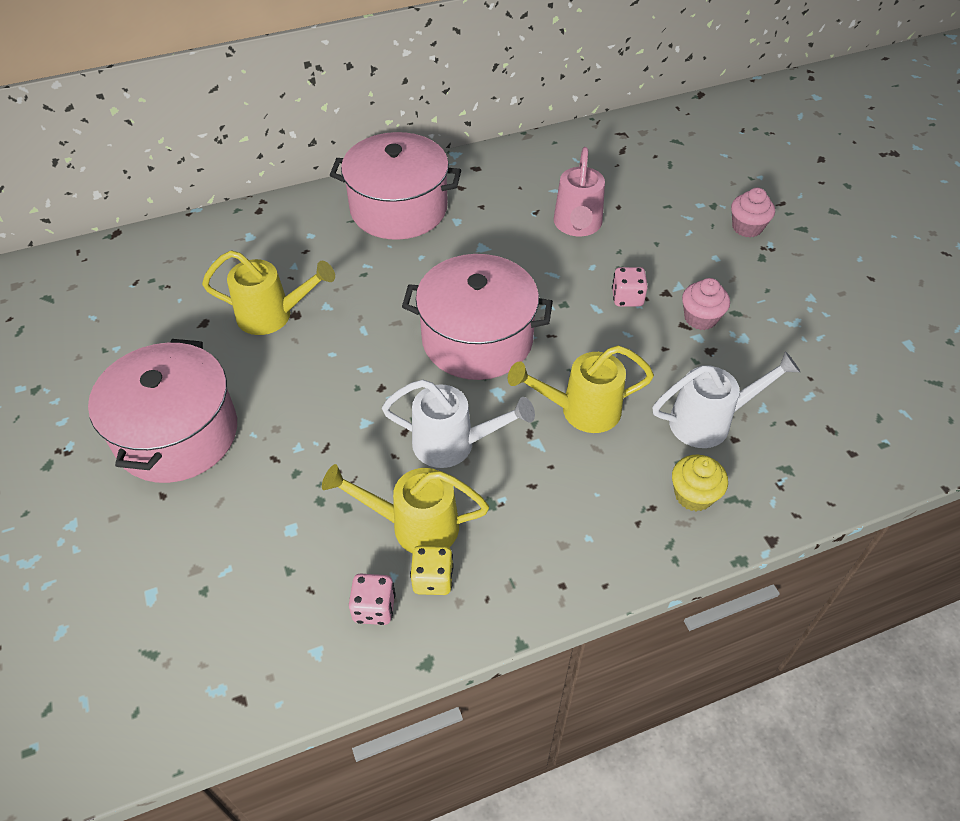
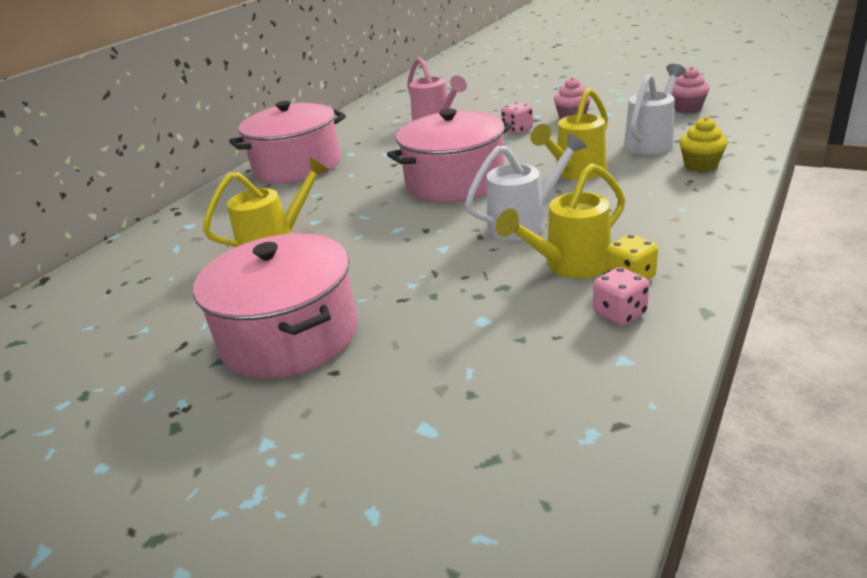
camera: 35 degrees left, 20 degrees down
pink cupcake [731,188,775,237] -> pink cupcake moved to [672,67,710,113]

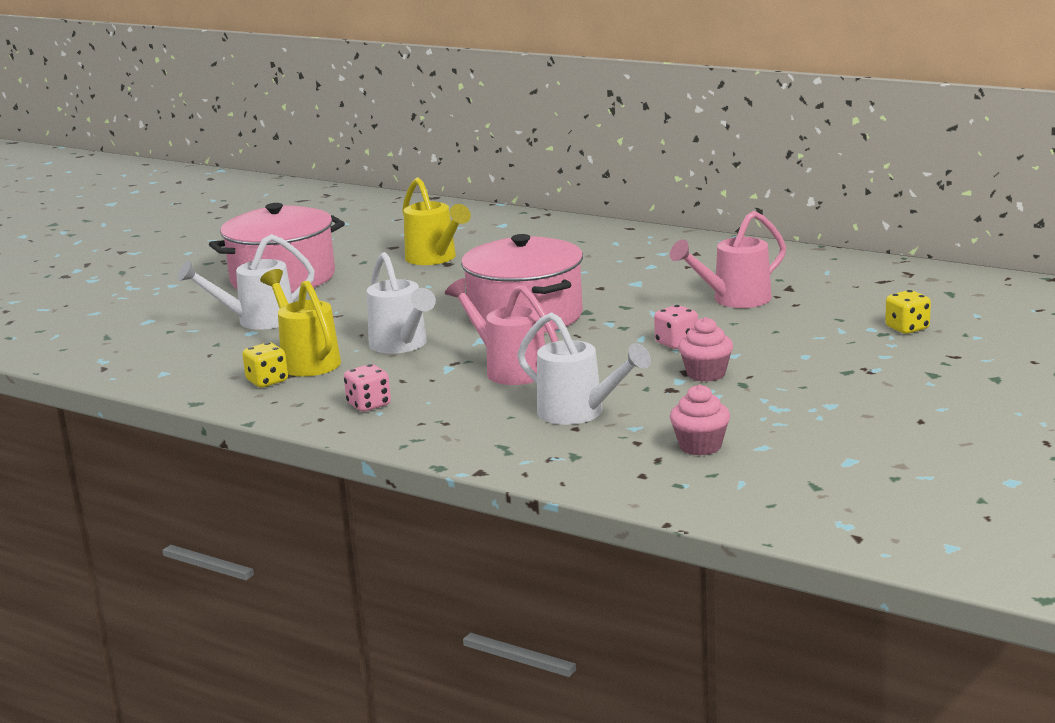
camera: 90 degrees right, 10 degrees down
pink pot [229,101,346,184] -> none
yellow watering can [531,88,608,180] -> pink watering can [445,278,559,385]
pink dice [593,267,649,326] -> pink dice moved to [344,364,391,412]
yellow cupcake [679,117,728,172] -> none
none -> white watering can [177,234,315,330]
none -> yellow dice [885,290,931,334]

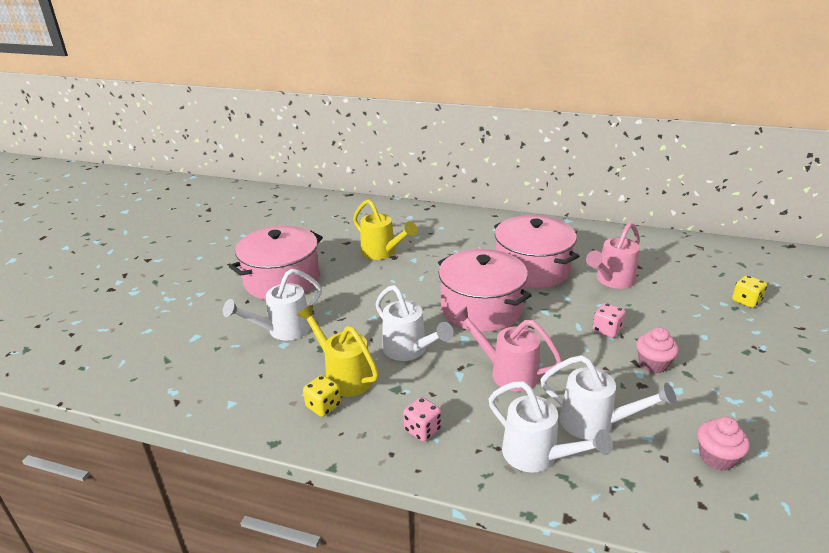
camera: 15 degrees left, 10 degrees up
none -> white watering can [488,381,613,473]
none -> pink pot [494,215,580,289]

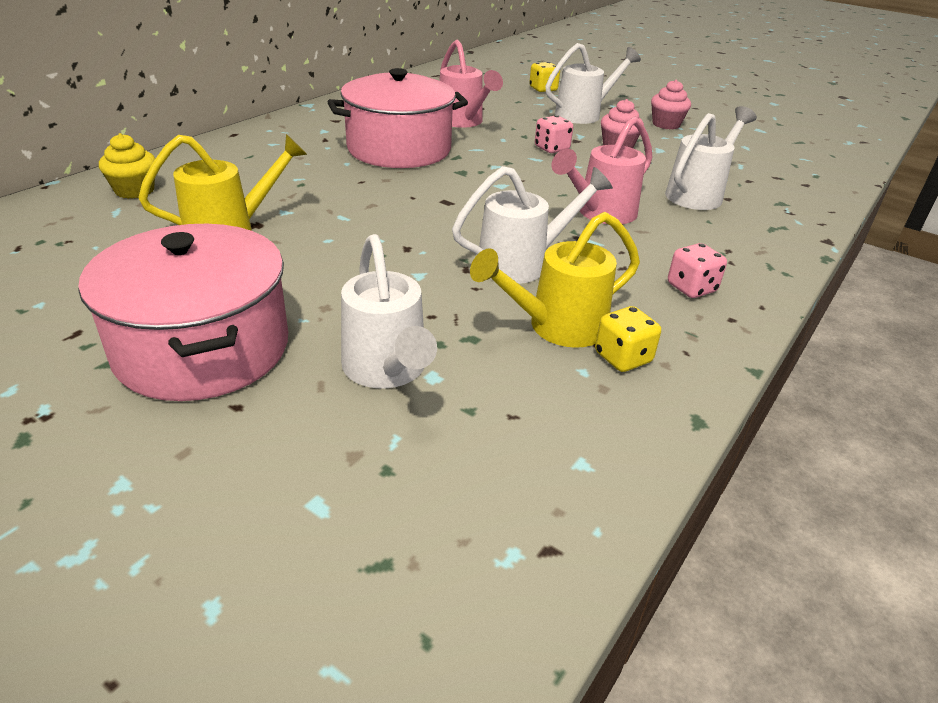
camera: 75 degrees left, 5 degrees up
pink pot [438,249,532,332] -> none
white watering can [488,381,613,473] -> white watering can moved to [545,43,641,124]
pink cupcake [697,417,750,471] -> pink cupcake moved to [651,80,691,129]
none -> yellow cupcake [99,133,155,199]

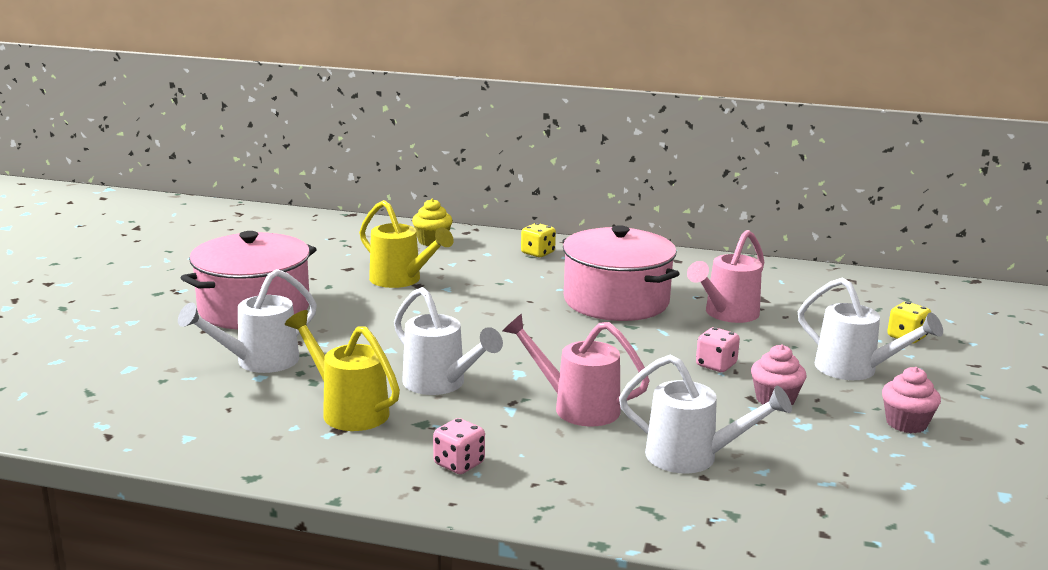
camera: 70 degrees right, 15 degrees down
yellow dice [595,306,661,372] -> yellow dice moved to [521,223,556,258]

